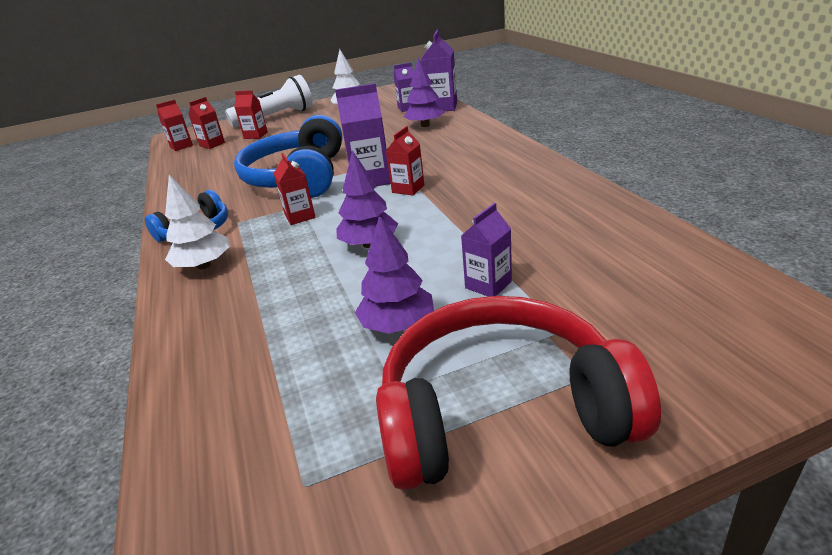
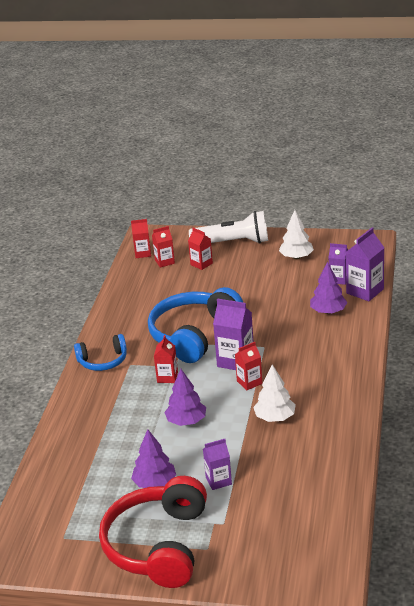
camera: 30 degrees right, 0 degrees up
white tree [165,175,230,270] -> white tree moved to [253,365,296,422]
red headphones [376,296,661,490] -> red headphones turned 105 degrees counterclockwise [99,476,207,588]

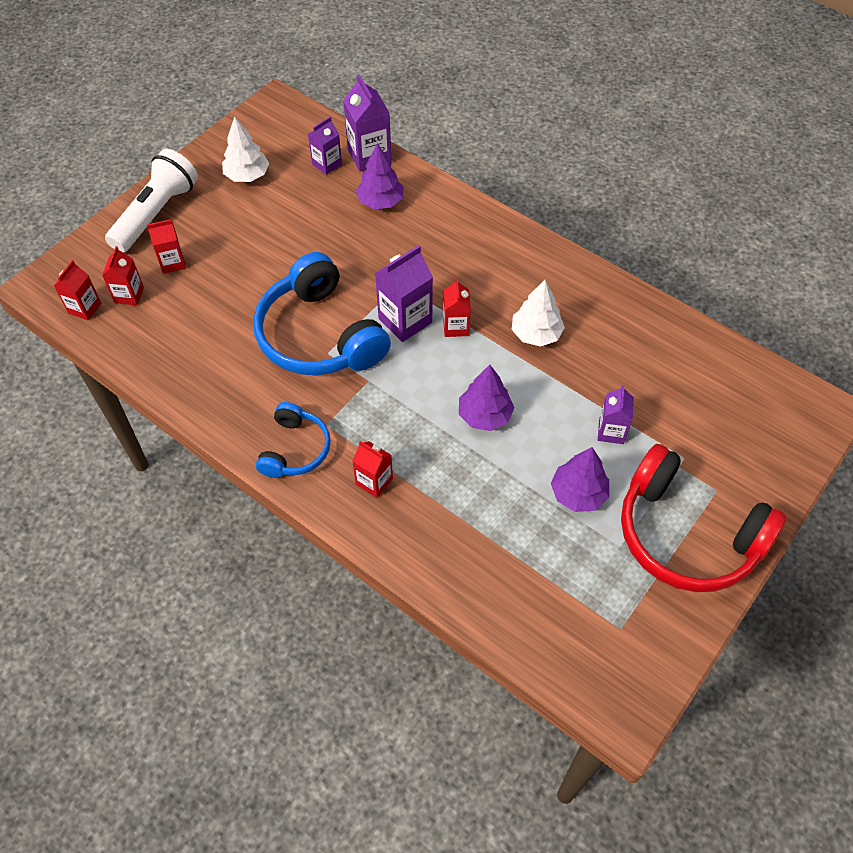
camera: 65 degrees left, 25 degrees up
red carton [154,335,178,383] -> red carton moved to [352,441,393,498]

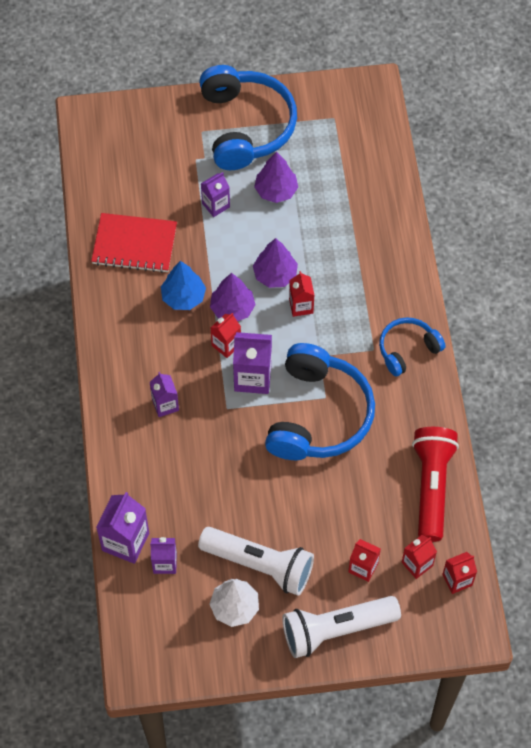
camera: 135 degrees left, 5 degrees up
red carton [352,441,393,498] -> red carton moved to [289,271,314,317]
purple tree [356,143,404,209] -> purple tree moved to [210,273,255,321]
white tree [512,280,565,347] -> blue tree [161,261,206,310]
red headphones [621,444,787,592] -> blue headphones [199,65,297,170]
none -> red notebook [91,213,177,273]
none -> purple carton [150,372,179,417]
none -> white flashlight [198,527,314,596]
none -> red flashlight [412,427,459,542]

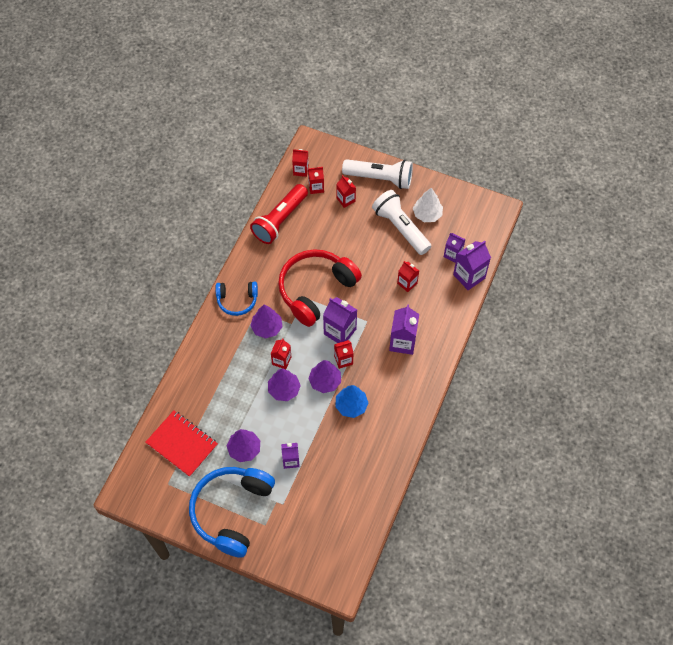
camera: 150 degrees left, 0 degrees up
red notebook [91,213,177,273] -> red notebook moved to [145,411,218,477]
purple carton [150,372,179,417] -> purple carton [389,304,419,355], size x1.60
blue headphones [265,343,375,460] -> red headphones [278,249,362,327]
none -> purple tree [250,305,283,339]
none -> red carton [397,261,419,292]

